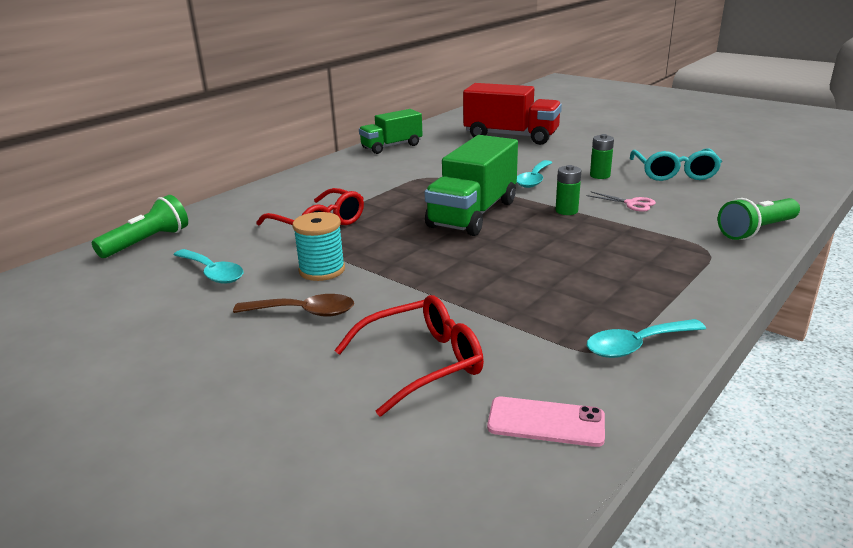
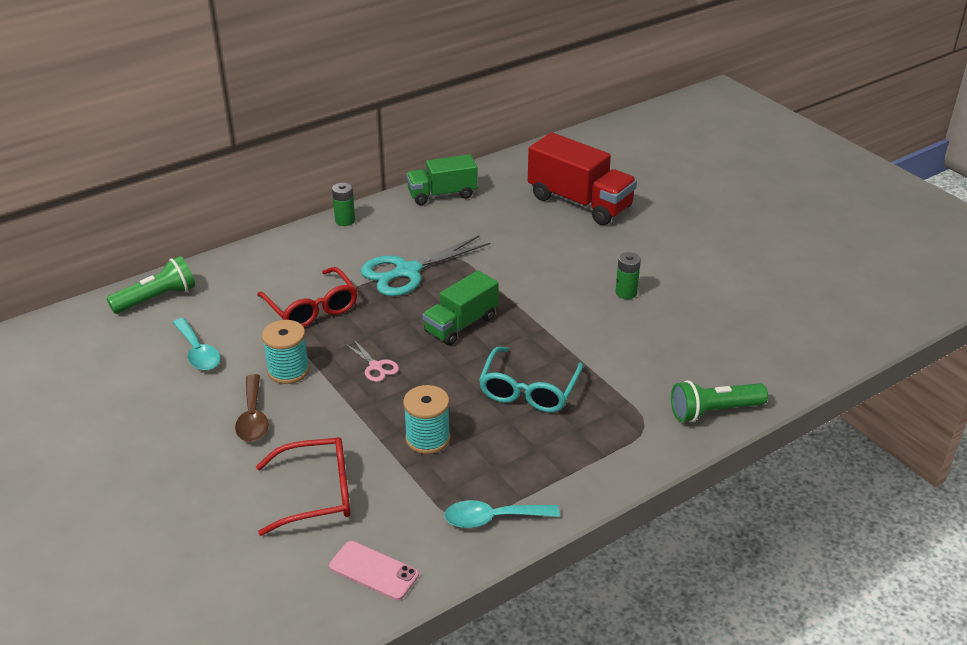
camera: 15 degrees right, 10 degrees up
brown spoon [233,294,354,317] -> brown spoon turned 60 degrees clockwise [235,374,269,442]
green truck [425,135,518,236] -> green truck [422,270,499,345], size x0.65
turquoise spoon [517,160,552,188] -> none
green battery [555,165,581,215] -> green battery moved to [332,183,355,226]
pink scissors [586,191,656,212] -> pink scissors moved to [344,339,399,382]
turquoise glasses [630,148,722,181] -> turquoise glasses moved to [479,346,583,413]
none -> turquoise scissors [361,235,490,296]
none -> turquoise spool [403,385,450,454]

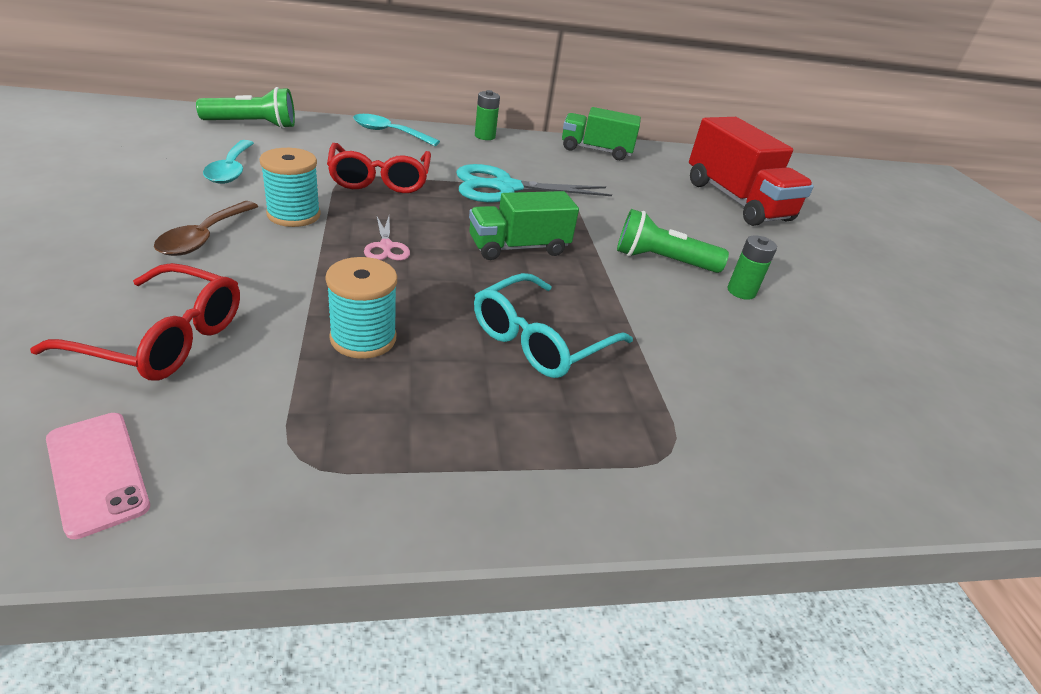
camera: 20 degrees right, 0 degrees up
turquoise spoon [444,500,560,528] -> turquoise spoon moved to [353,114,440,146]
green flashlight [671,380,768,422] -> green flashlight moved to [617,209,729,273]

